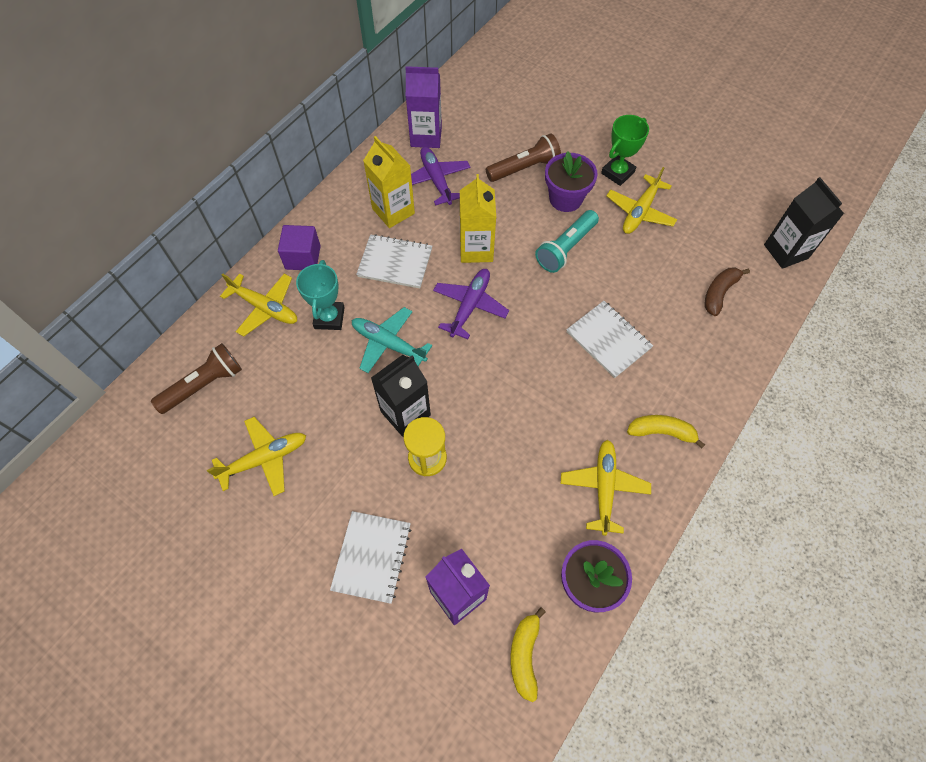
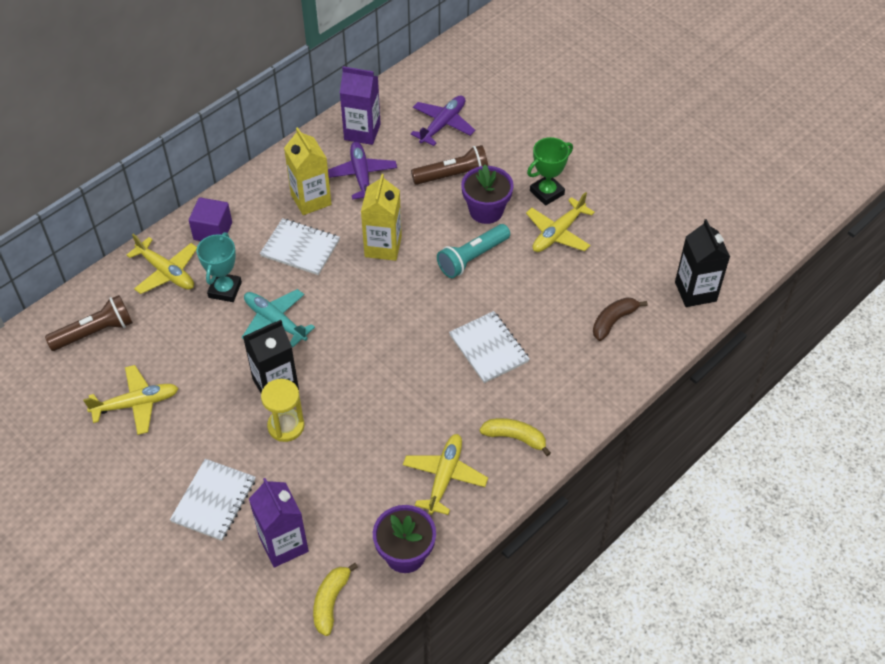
camera: 10 degrees right, 10 degrees down
purple plane [433,269,509,339] -> purple plane moved to [411,95,475,146]

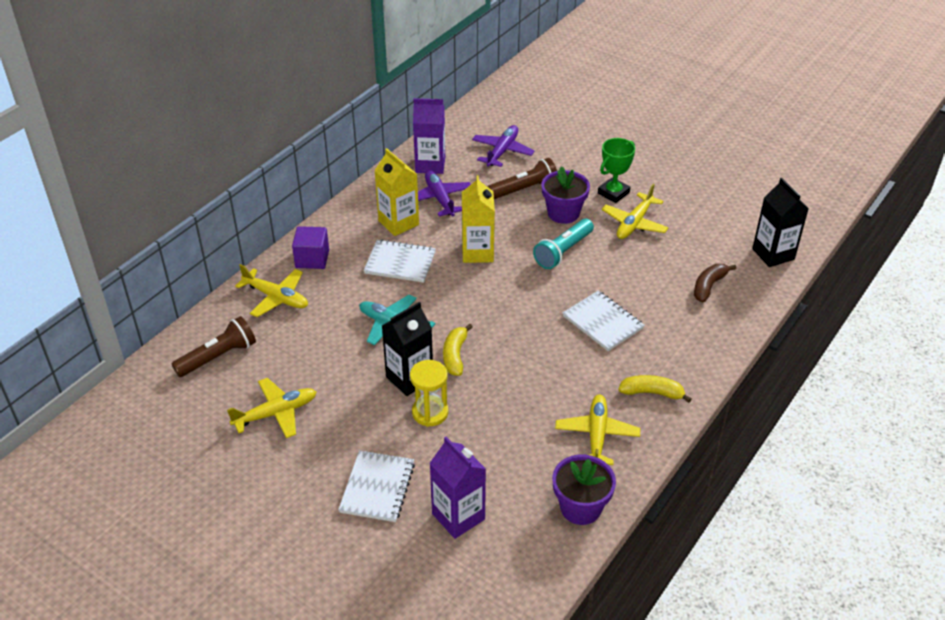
camera: 10 degrees left, 10 degrees down
turquoise trophy [197,232,242,302] -> none
yellow banana [313,563,358,636] -> yellow banana moved to [443,324,473,376]

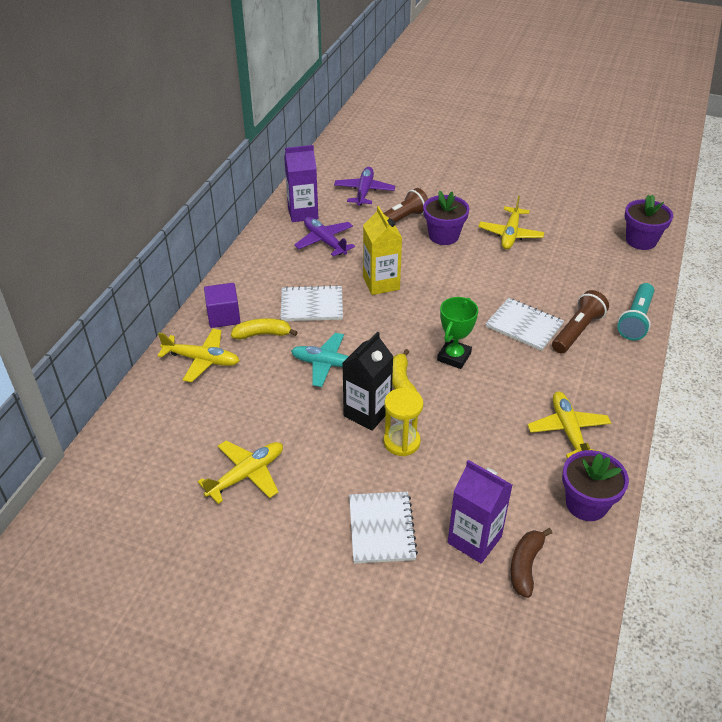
camera: 15 degrees left, 0 degrees up
brown flashlight [172,316,256,377] -> brown flashlight moved to [552,290,609,353]
yellow carton [374,148,419,236] -> none
turquoise flashlight [533,219,594,269] -> turquoise flashlight moved to [617,283,654,340]
green trophy [598,138,635,203] -> green trophy moved to [437,297,478,369]
yellow banana [618,375,692,403] -> yellow banana moved to [231,318,298,339]
brown banana [694,264,736,302] -> brown banana moved to [510,528,552,598]
black carton [752,178,809,267] -> purple flower pot [625,195,673,250]

